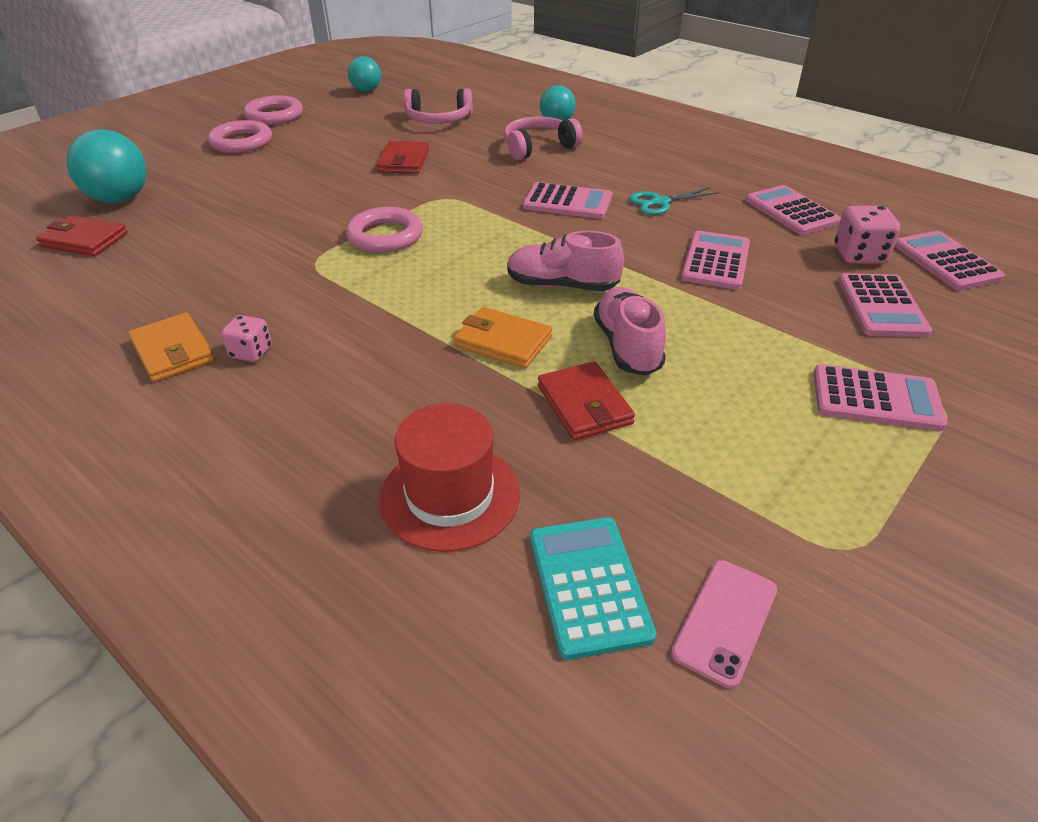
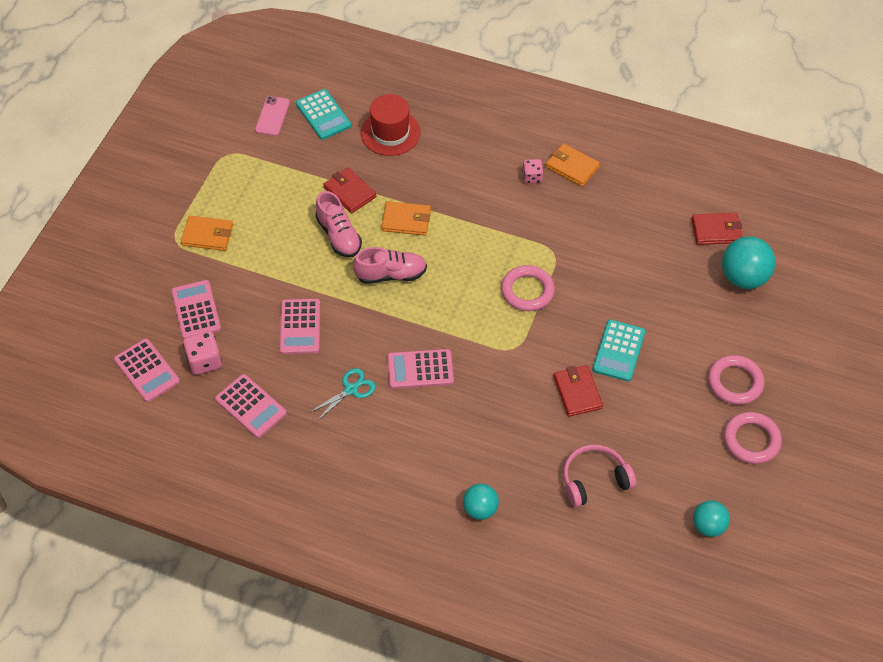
camera: 160 degrees right, 15 degrees up
pink headphones [503,116,583,160] -> none
pink calculator [813,364,948,431] -> orange wallet [181,216,233,251]
none -> turquoise calculator [592,319,645,382]

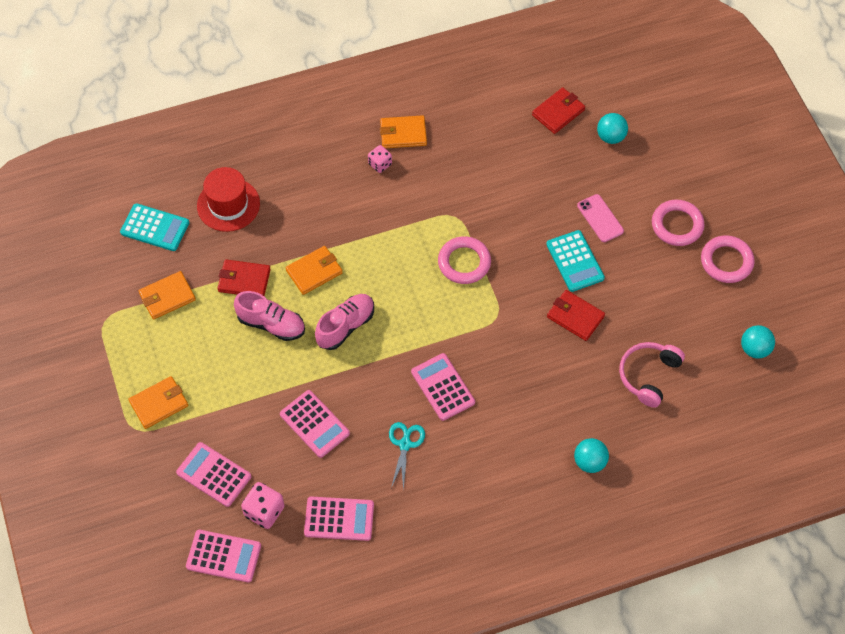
camera: 40 degrees left, 5 degrees up
pink phone [255,96,290,136] -> pink phone moved to [577,194,624,242]
pink calculator [387,349,454,389] -> pink calculator turned 105 degrees clockwise [411,353,475,421]
turquoise ball [722,236,776,289] -> turquoise ball [597,113,628,144], size x0.62
none -> orange wallet [139,271,196,320]

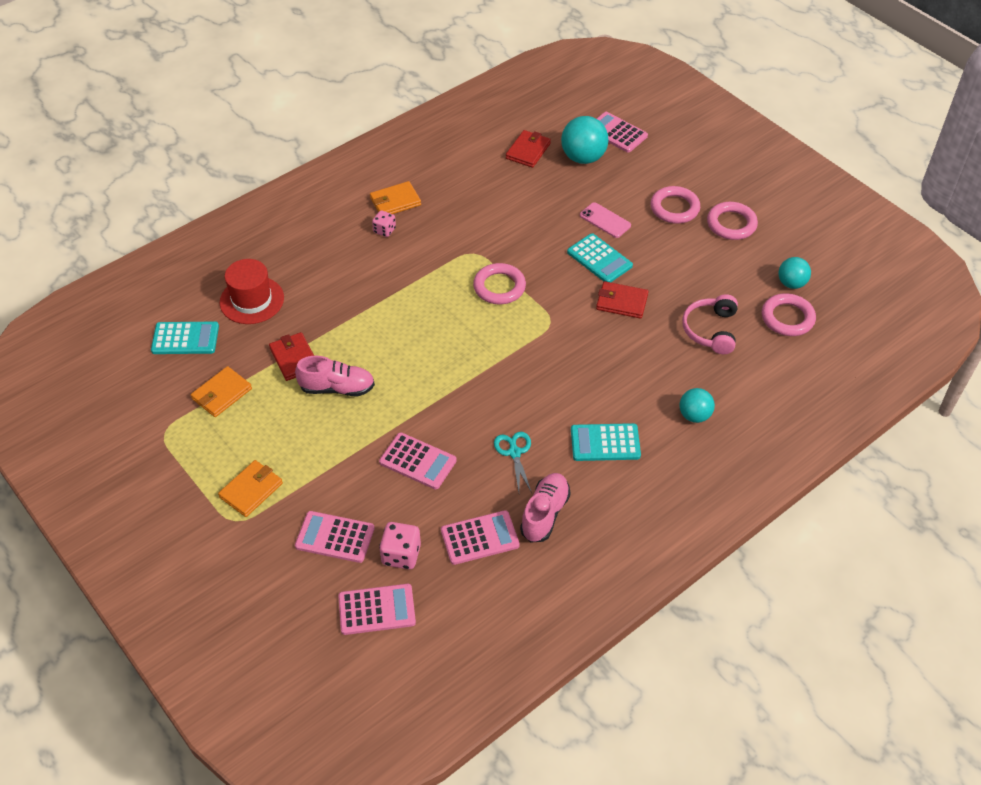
camera: 20 degrees left, 10 degrees down
red wallet [218,259,271,296] -> red wallet turned 75 degrees clockwise [269,332,314,381]
orange wallet [285,246,343,295] -> none
pink shoe [315,294,374,350] -> pink shoe moved to [520,473,570,543]
pink calculator [411,353,475,421] -> pink calculator moved to [596,112,648,153]
turquoise ball [597,113,628,144] -> turquoise ball [561,116,609,164], size x1.62
none -> turquoise calculator [571,423,641,461]
none -> pink ring [762,293,816,336]

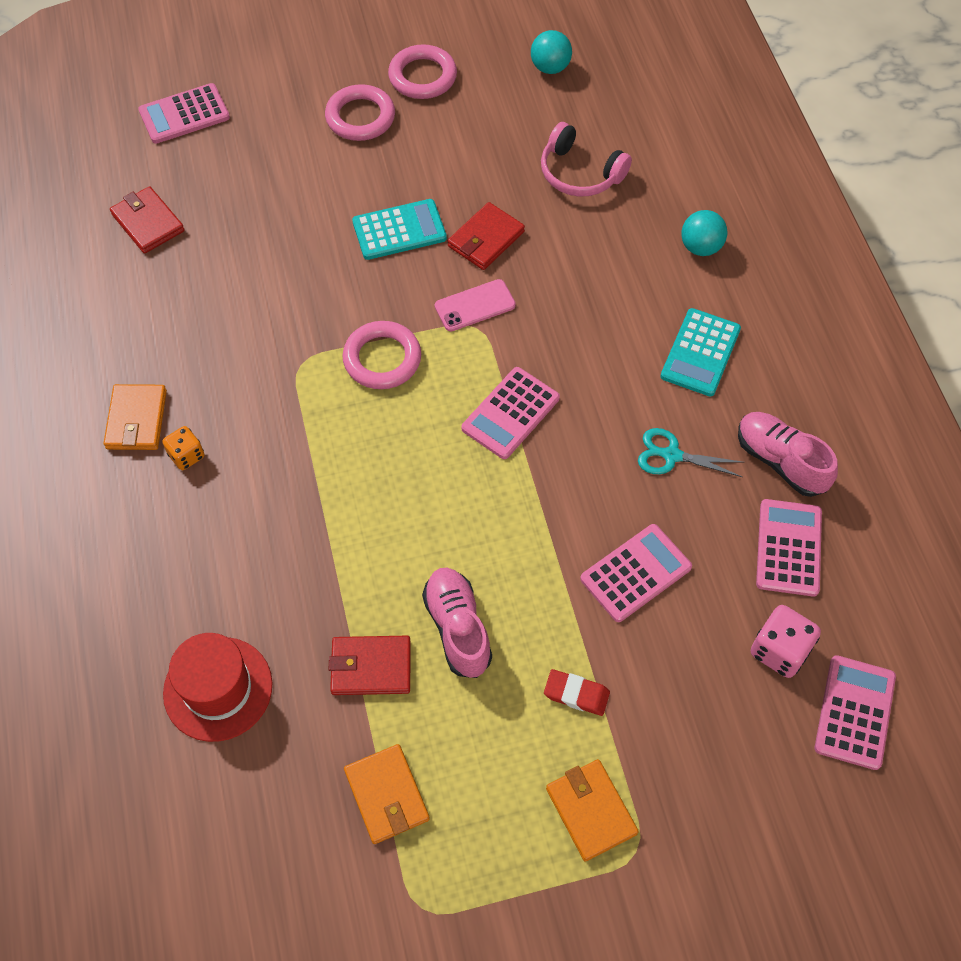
camera: 65 degrees left, 10 degrees up
turquoise calculator [151,322,219,354] -> none
pink shoe [295,356,375,396] -> pink shoe turned 45 degrees counterclockwise [422,568,492,678]
pink calculator [295,511,375,563] -> pink calculator moved to [461,367,560,459]
pink dice [372,211,396,237] -> orange dice [162,426,204,470]
turquoise ball [561,116,609,164] -> none
pink phone [580,202,631,238] -> pink phone moved to [435,279,516,331]
pink ring [762,293,816,336] -> none
none -> red eraser [544,669,610,716]

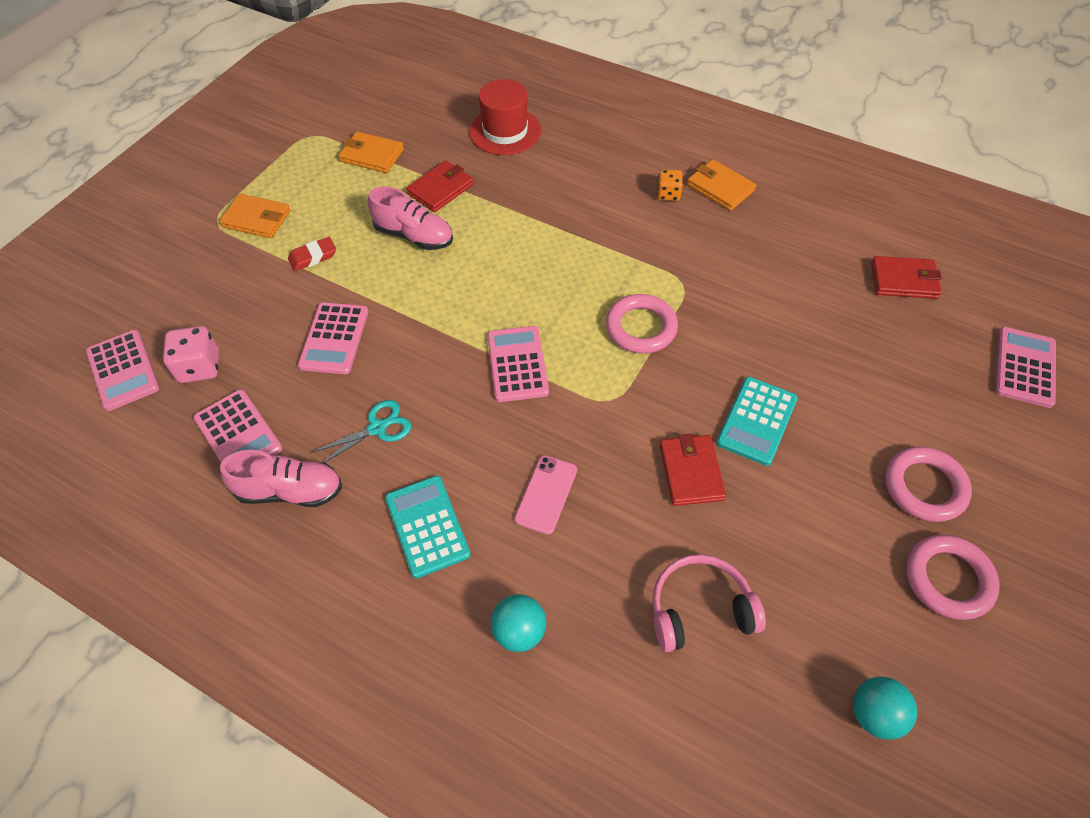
camera: 135 degrees right, 5 degrees down
pink phone [435,279,516,331] -> pink phone moved to [514,455,577,534]

